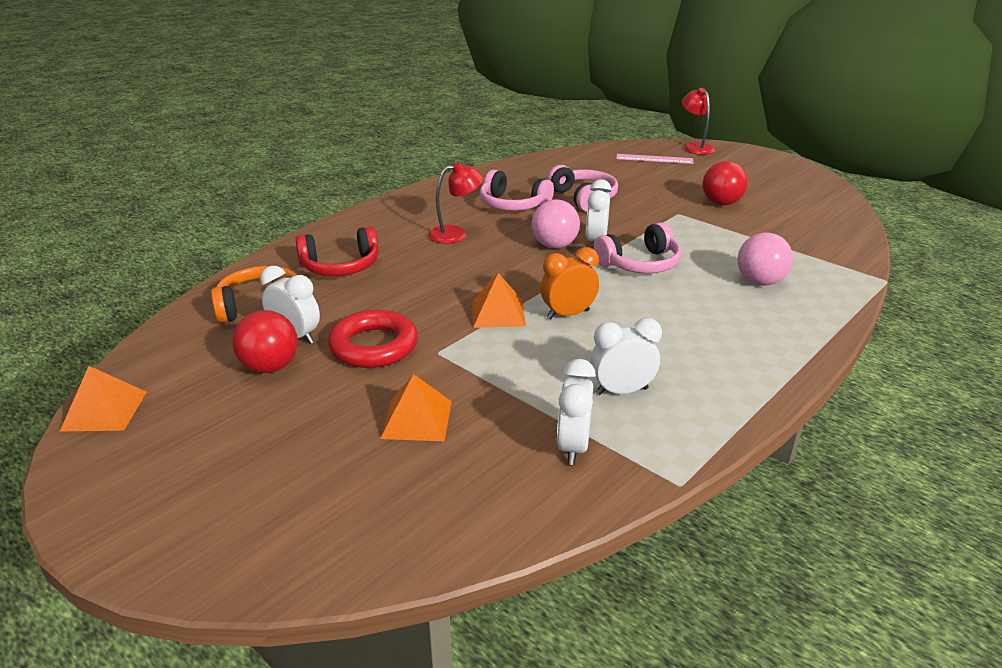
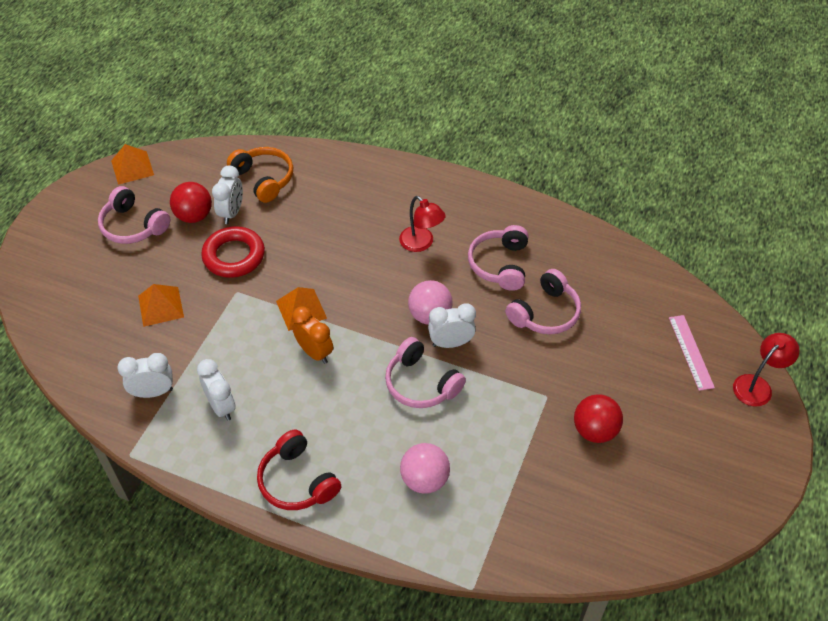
camera: 70 degrees right, 20 degrees up
red headphones [295,226,379,276] -> red headphones moved to [257,429,341,510]
none -> pink headphones [98,186,170,244]

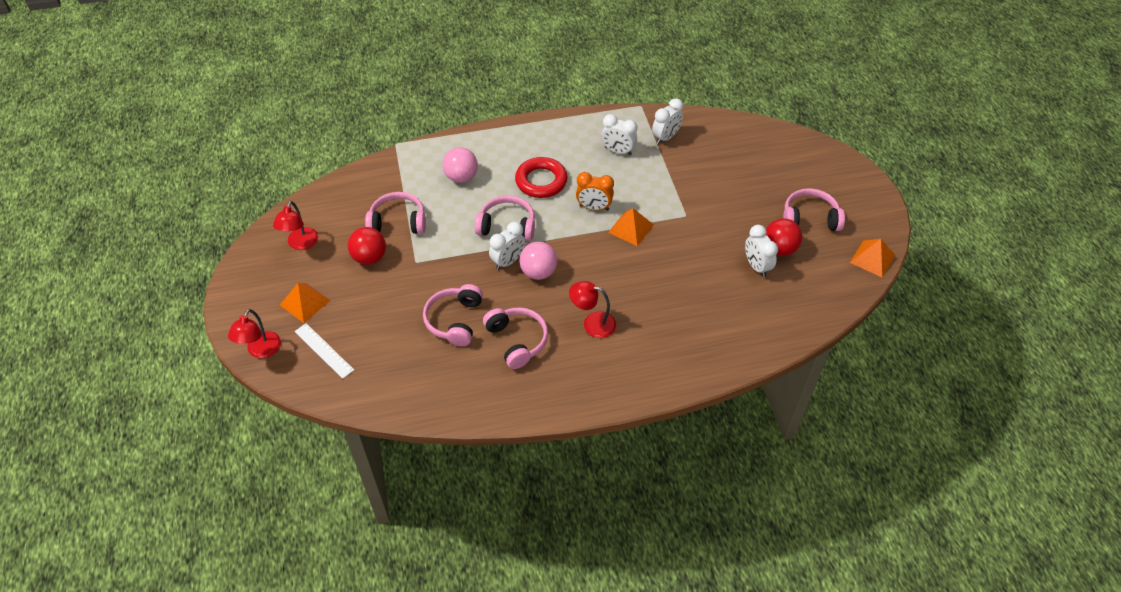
camera: 145 degrees right, 0 degrees up
orange pyramid [138,284,184,327] -> orange pyramid moved to [280,283,331,323]
red ring [201,226,265,278] -> red ring moved to [515,157,568,198]
orange headphones [227,147,293,203] -> none
red headphones [257,429,341,510] -> none
pink ruler [669,315,715,391] -> white ruler [295,323,354,379]
none -> red lamp [273,201,318,250]
none -> pink headphones [365,192,426,234]

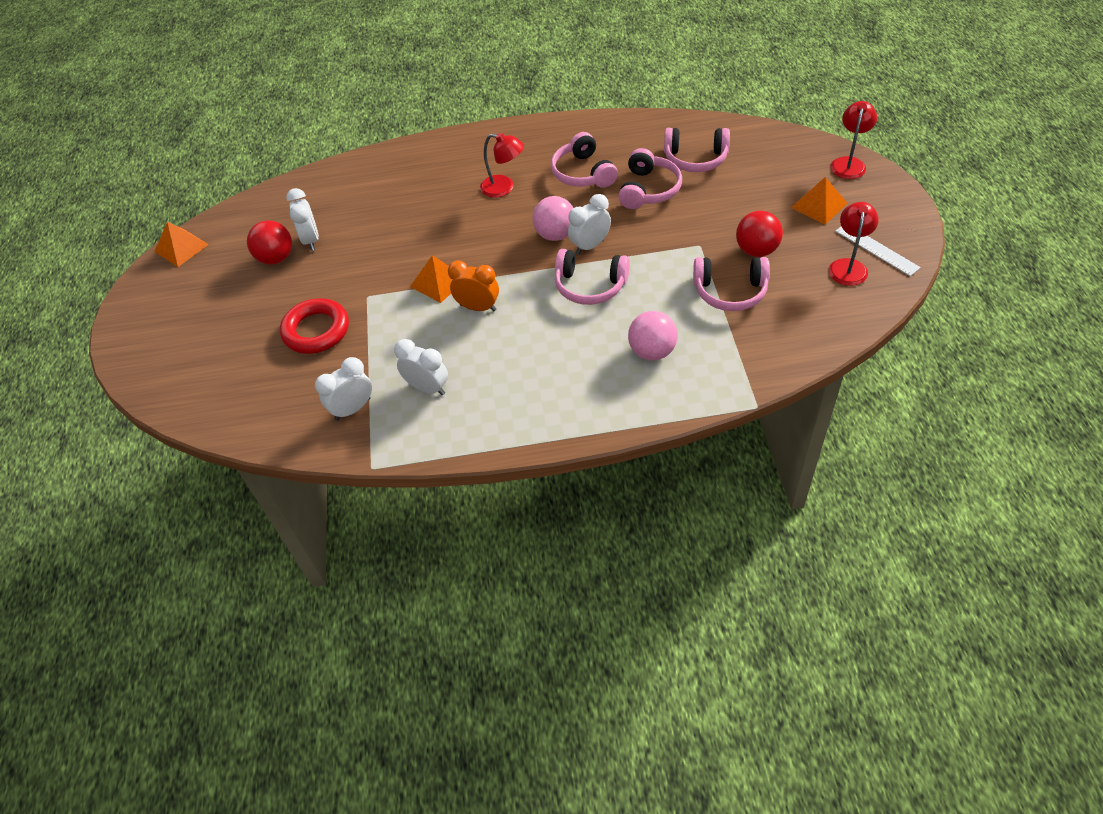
camera: 170 degrees left, 0 degrees up
white ruler [295,323,354,379] -> white ruler moved to [835,226,921,276]
red ring [515,157,568,198] -> red ring moved to [280,298,349,354]
pink headphones [783,188,845,231] -> pink headphones moved to [664,128,730,172]

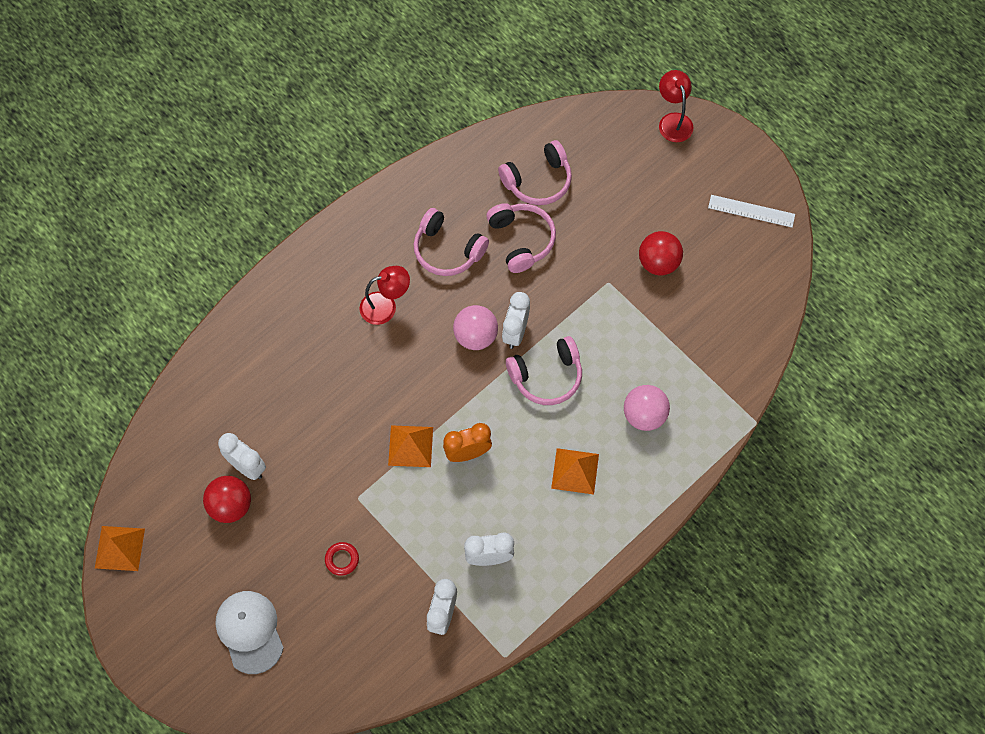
camera: 40 degrees left, 15 degrees up
red ring [280,298,349,354] -> red ring [325,542,359,576], size x0.48
pink headphones [693,257,770,311] -> none
orange pyramid [791,177,848,225] -> orange pyramid moved to [551,448,599,495]
red lamp [829,202,879,286] -> none
none -> white cap [215,591,284,674]

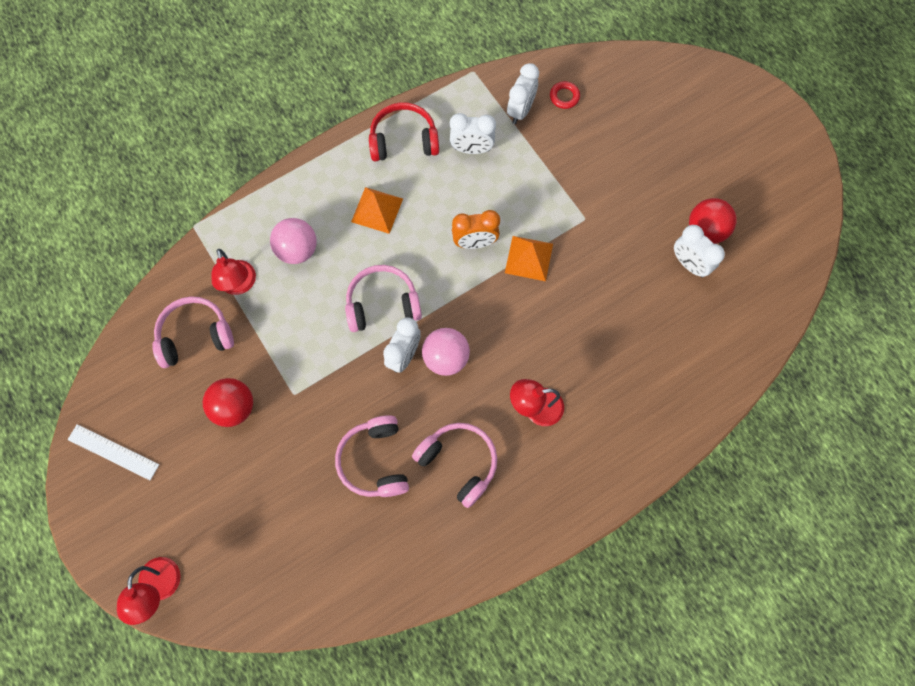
camera: 170 degrees left, 5 degrees up
orange pyramid [95,526,145,571] -> none
white cap [215,591,284,674] -> none
red ring [325,542,359,576] -> red ring moved to [550,81,580,109]
pink headphones [498,140,572,205] -> pink headphones moved to [152,296,234,368]
none -> red lamp [211,249,256,295]
none -> red headphones [369,102,439,161]

